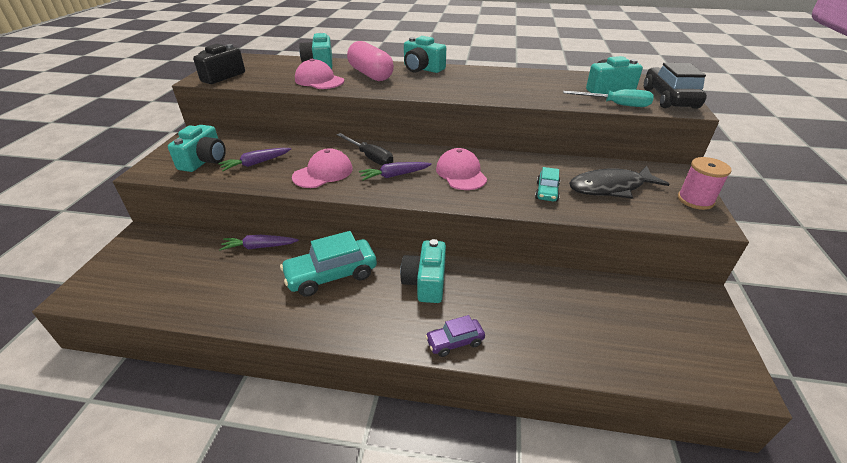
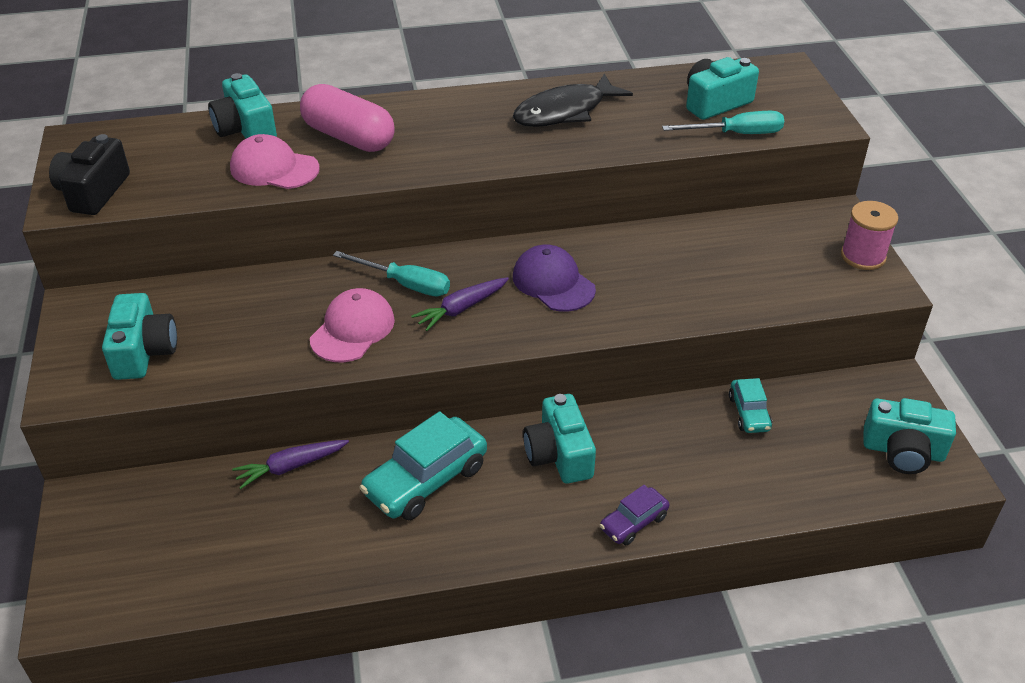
camera: 20 degrees left, 5 degrees up
purple carrot [218,148,291,171] -> none
black screwdriver [337,133,393,166] -> turquoise screwdriver [333,251,450,296]
turquoise camera [404,36,446,73] -> turquoise camera moved to [863,398,956,474]
pink cap [436,148,487,190] -> purple cap [513,245,596,312]
turquoise car [535,167,560,202] -> turquoise car moved to [729,378,772,433]
black fish [569,166,669,199] -> black fish moved to [513,73,633,127]
black car [644,63,707,109] -> none

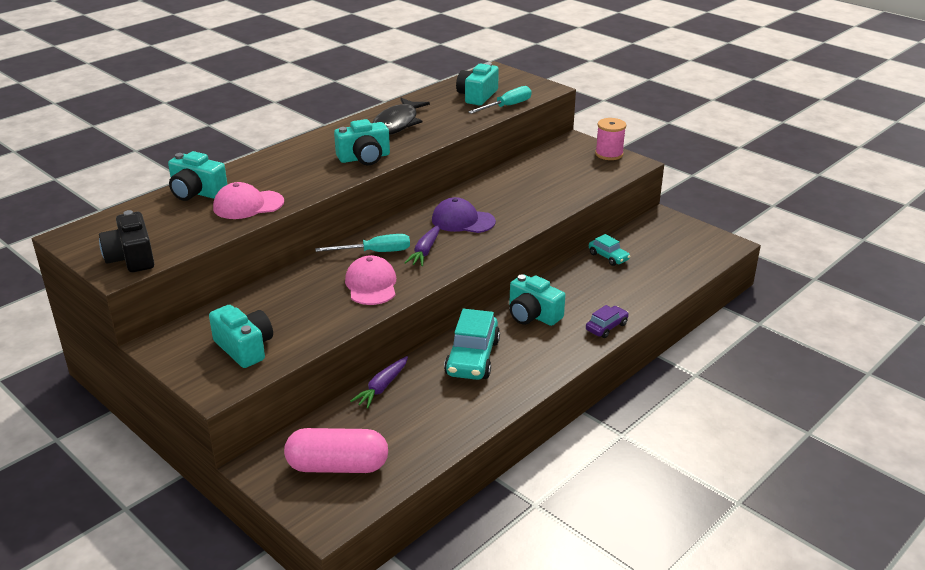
camera: 35 degrees left, 10 degrees down
pink capsule [300,84,395,152] -> pink capsule moved to [284,428,388,473]
purple car [600,485,670,545] -> purple car turned 150 degrees counterclockwise [586,305,629,338]
turquoise camera [863,398,956,474] -> turquoise camera moved to [334,119,390,165]

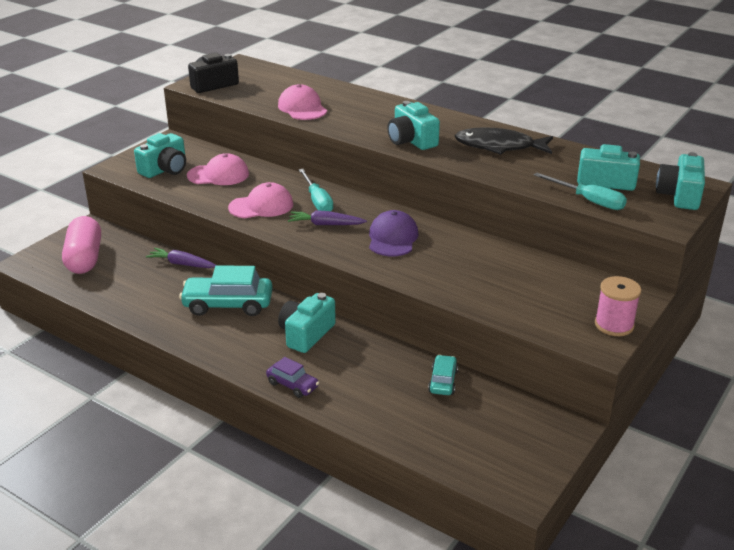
camera: 80 degrees right, 0 degrees up
turquoise camera [168,151,228,201] -> turquoise camera moved to [656,152,705,210]
turquoise car [589,234,630,266] -> turquoise car turned 150 degrees clockwise [428,355,458,395]
none -> pink cap [187,153,249,185]

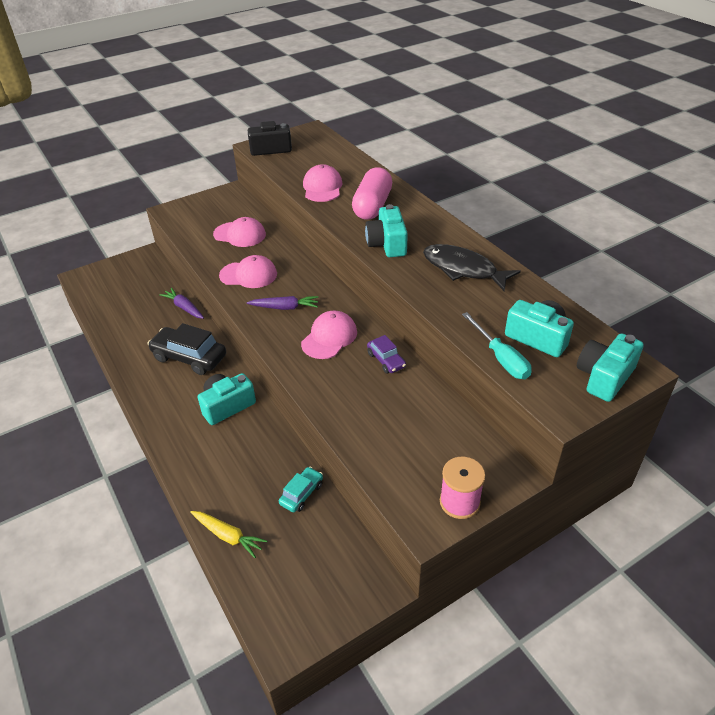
camera: 25 degrees right, 10 degrees up
pink capsule [62,216,101,274] -> pink capsule moved to [352,167,392,220]
turquoise camera [134,133,186,178] -> none
turquoise car [179,265,273,316] -> black car [148,323,226,375]
purple car [266,357,319,398] -> purple car moved to [367,335,406,374]
purple carrot [288,210,367,225] -> purple carrot turned 150 degrees clockwise [247,296,318,310]
turquoise screwdriver [298,169,333,211] -> none
purple cap [369,210,419,256] -> pink cap [301,311,357,359]
none -> yellow carrot [190,511,267,558]

